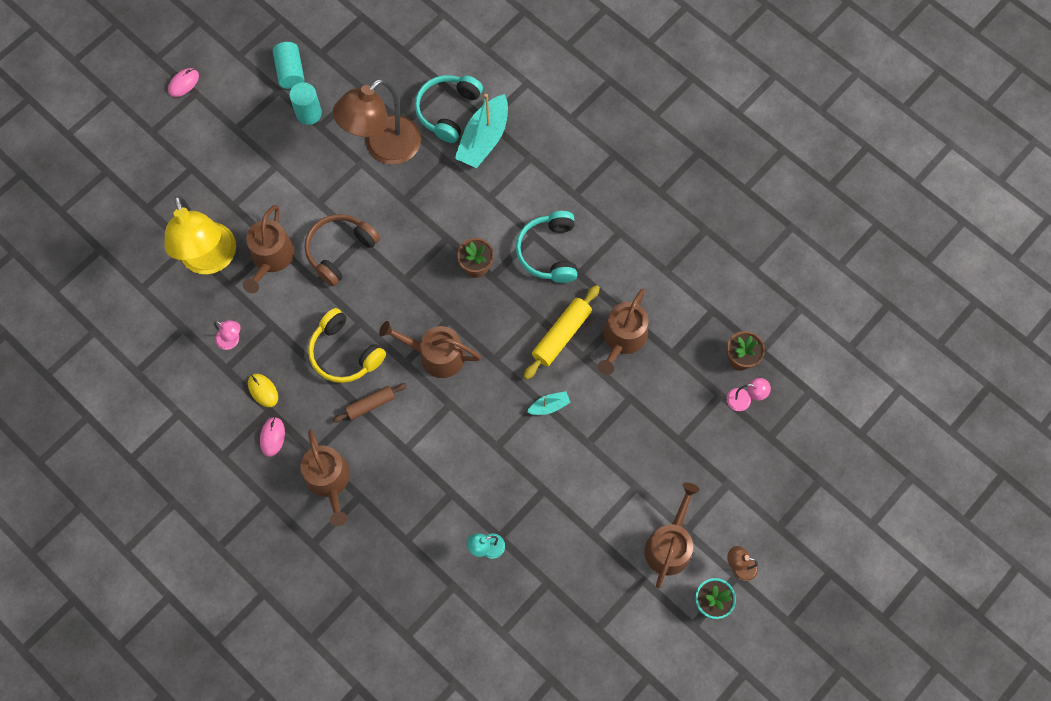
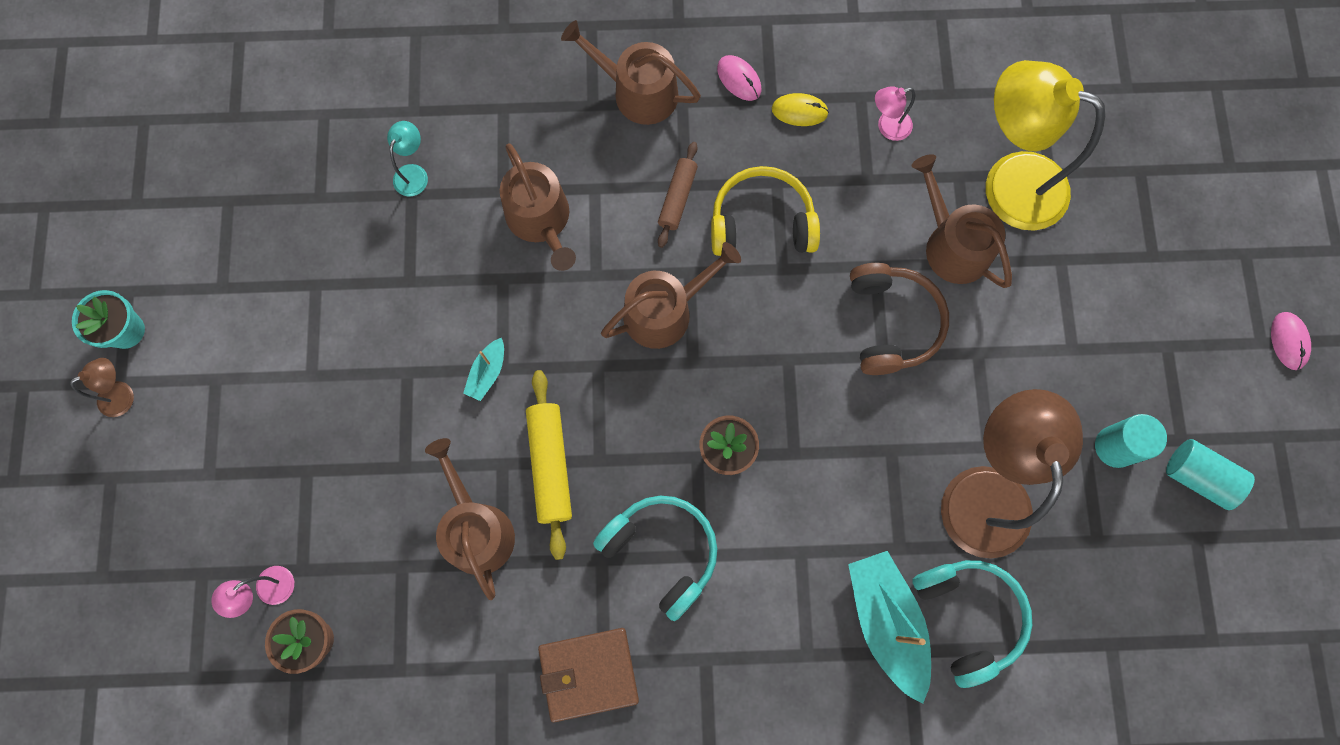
camera: 135 degrees right, 5 degrees up
brown watering can [644,483,700,588] -> brown watering can moved to [500,144,576,271]
none -> brown wallet [538,628,639,722]

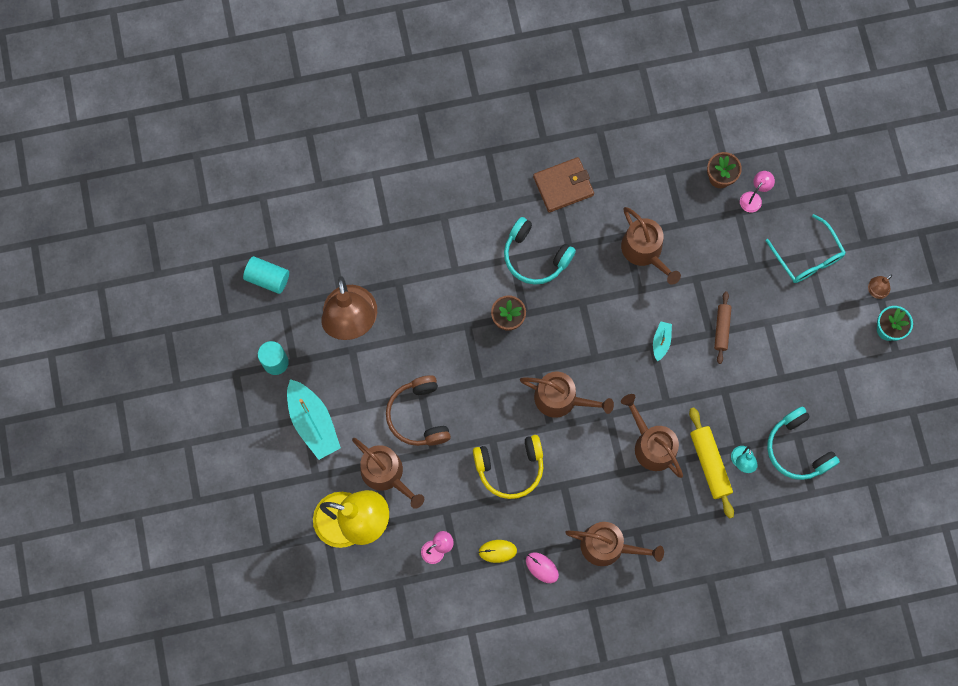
camera: 170 degrees right, 0 degrees up
yellow rolling pin [526,370,572,560] -> yellow rolling pin moved to [689,407,734,519]
brown watering can [601,242,741,349] -> brown watering can turned 120 degrees counterclockwise [520,372,614,418]
brown rolling pin [658,142,698,248] -> brown rolling pin moved to [714,291,732,364]
turquoise boat [848,551,931,704] -> turquoise boat moved to [287,379,341,460]
turquoise headphones [912,560,1032,688] -> turquoise headphones moved to [767,407,840,480]
turquoise cylinder [1166,439,1255,510] -> turquoise cylinder moved to [243,256,289,294]
pink mouse [1271,312,1311,370] -> none
none -> turquoise glasses [766,214,846,283]

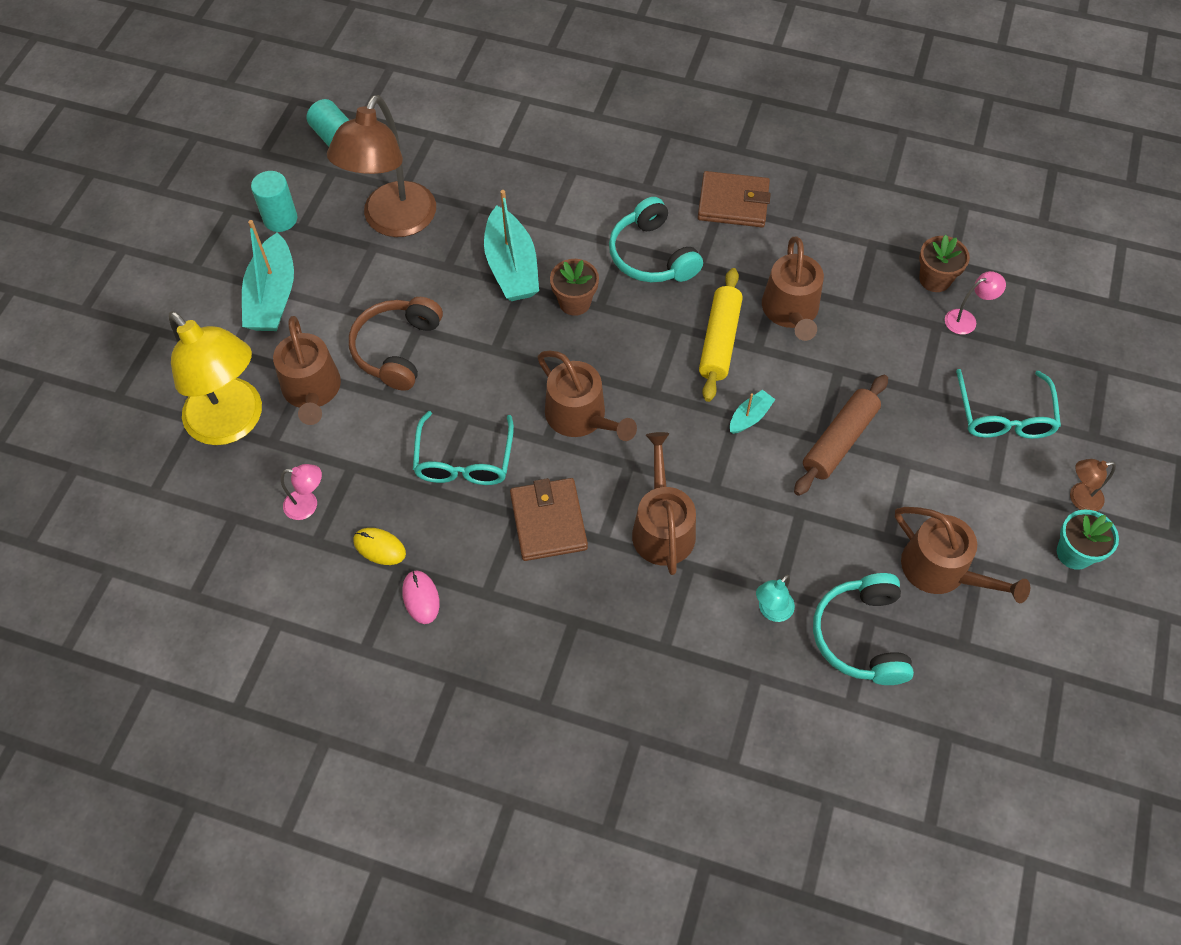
camera: 30 degrees right, 15 degrees down
yellow headphones [473,435,543,499] -> turquoise glasses [413,411,514,485]
brown watering can [565,522,664,566] -> brown watering can moved to [895,507,1030,603]
yellow rolling pin [689,407,734,519] -> yellow rolling pin moved to [699,268,743,402]
brown rolling pin [714,291,732,364] -> brown rolling pin [794,375,888,496], size x1.53
none -> turquoise boat [484,190,539,301]
none -> brown wallet [510,478,588,561]

